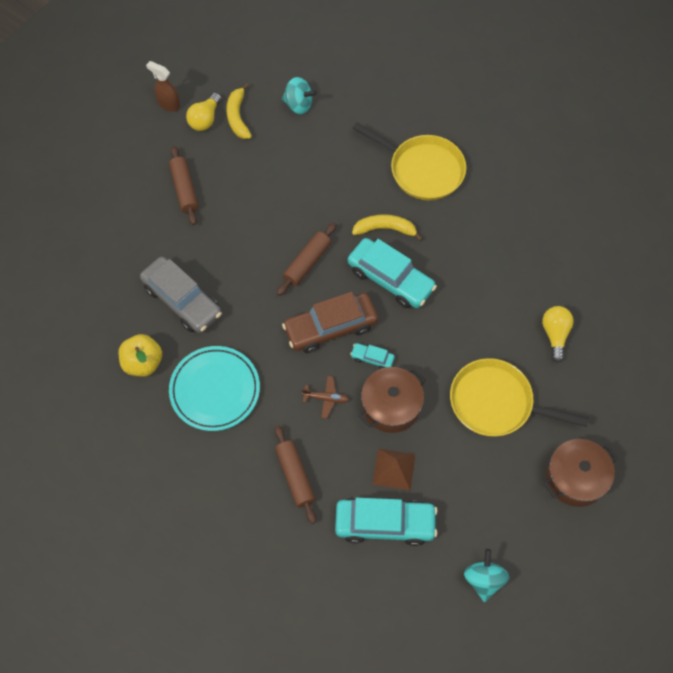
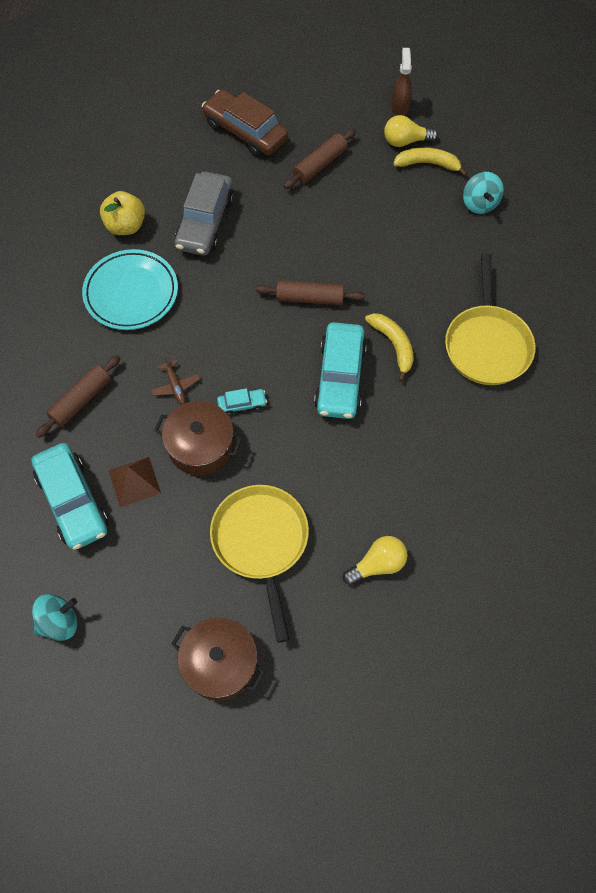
camera: 60 degrees right, 0 degrees up
yellow banana [226,83,252,139] -> yellow banana turned 45 degrees clockwise [393,147,468,176]
brown car [282,292,378,353] -> brown car moved to [202,89,288,157]
turquoise car [350,343,395,369] -> turquoise car turned 90 degrees clockwise [217,388,267,416]

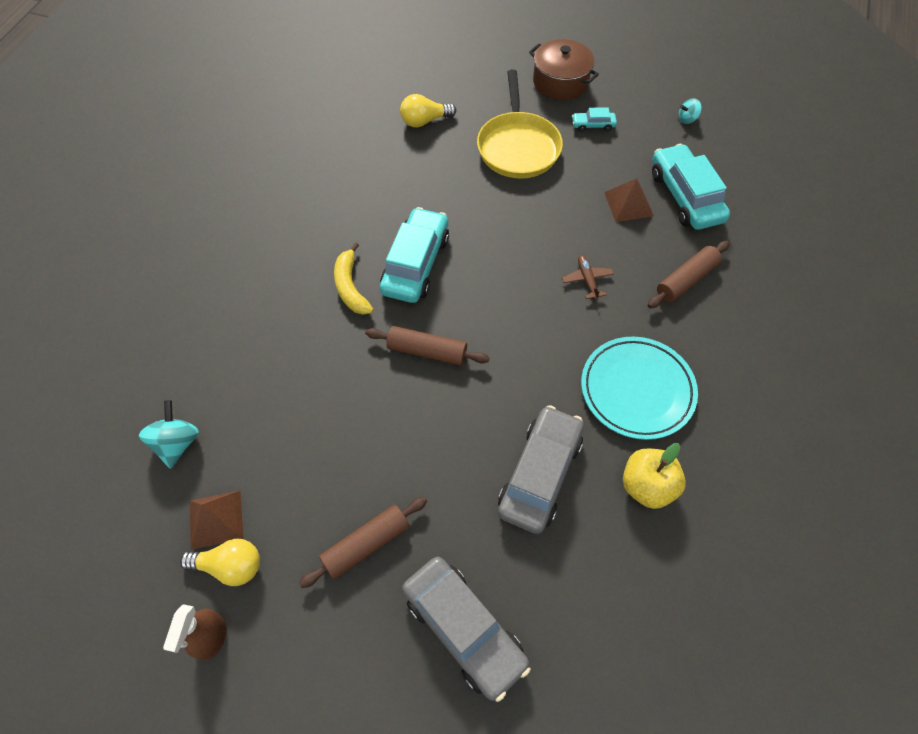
camera: 170 degrees left, 5 degrees down
turquoise spinning top [32,594,77,641] -> turquoise spinning top [679,98,702,124], size x0.61
brown pot [154,401,242,475] -> none
brown car [202,89,288,157] -> grey car [402,557,531,702]
turquoise car [217,388,267,416] -> turquoise car moved to [572,107,617,132]
yellow banana [393,147,468,176] -> brown pyramid [190,491,244,550]
yellow pan [445,253,535,385] -> none

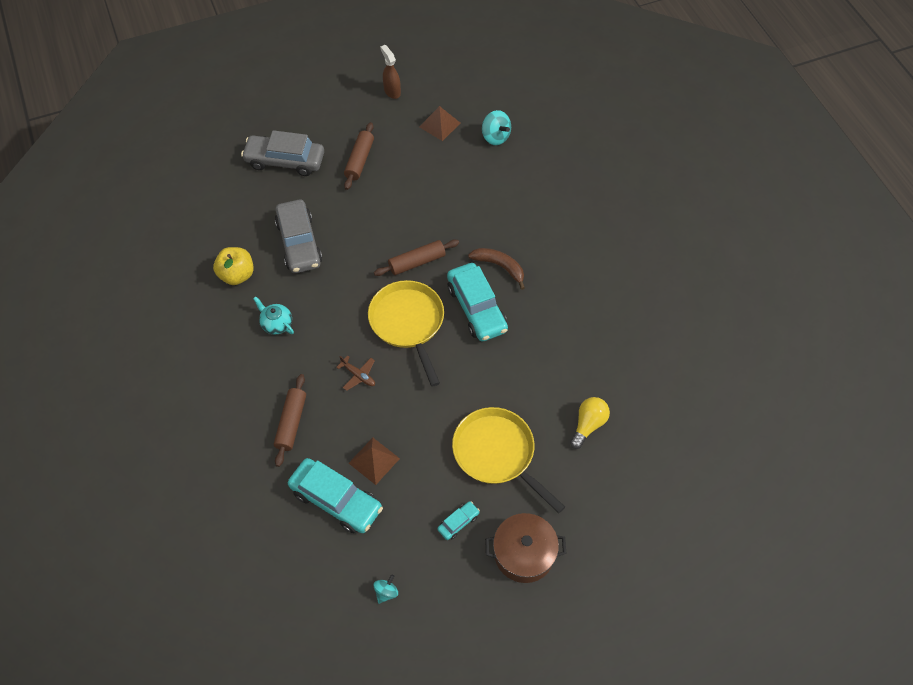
camera: 140 degrees right, 0 degrees up
yellow light bulb [180,539,260,586] -> none
yellow banana [334,242,374,315] -> brown banana [468,248,525,290]
turquoise plate [581,337,698,440] -> turquoise teapot [253,296,294,335]
none -> yellow pan [368,280,444,386]

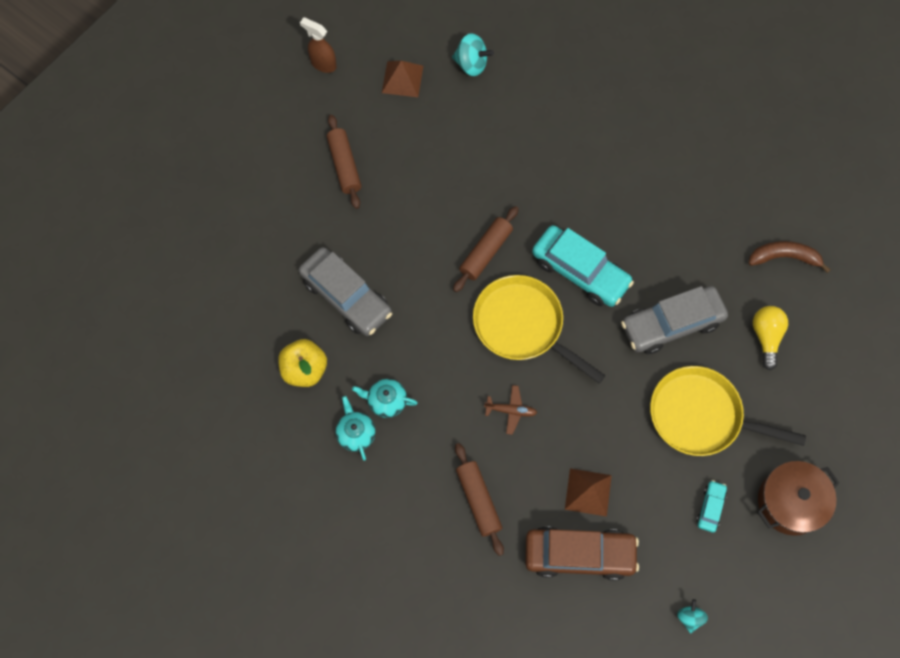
camera: 30 degrees left, 10 degrees up
grey car [241,130,324,176] -> grey car moved to [621,286,728,354]
turquoise car [288,458,383,533] -> brown car [525,526,639,581]
brown banana [468,248,525,290] -> brown banana moved to [749,241,831,273]
none -> turquoise teapot [335,396,376,461]

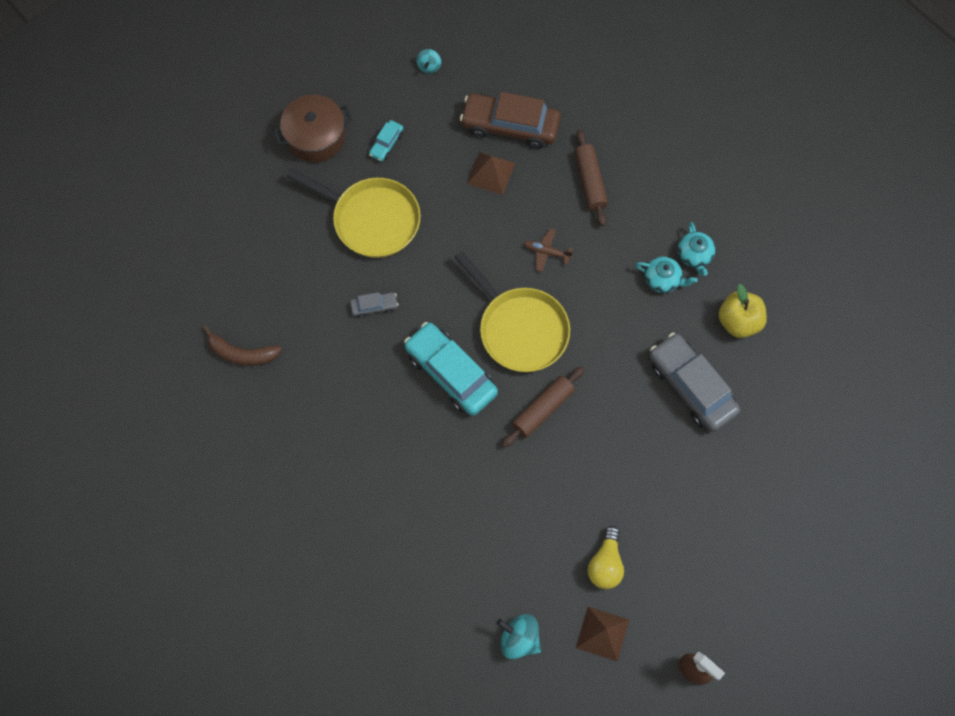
camera: 170 degrees left, 0 degrees up
brown rolling pin [327,115,361,209] -> none
grey car [621,286,728,354] -> grey car [350,292,398,318], size x0.46
yellow light bulb [753,306,788,370] -> yellow light bulb moved to [588,526,624,589]

